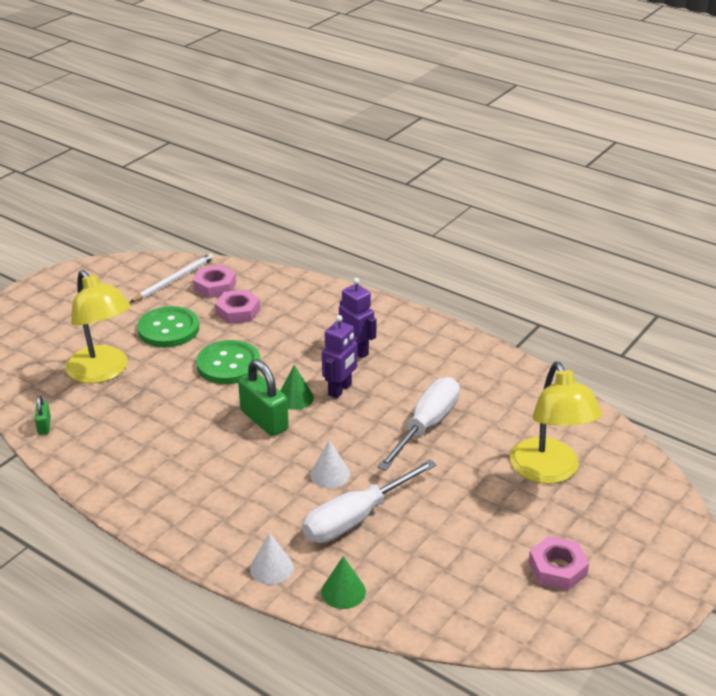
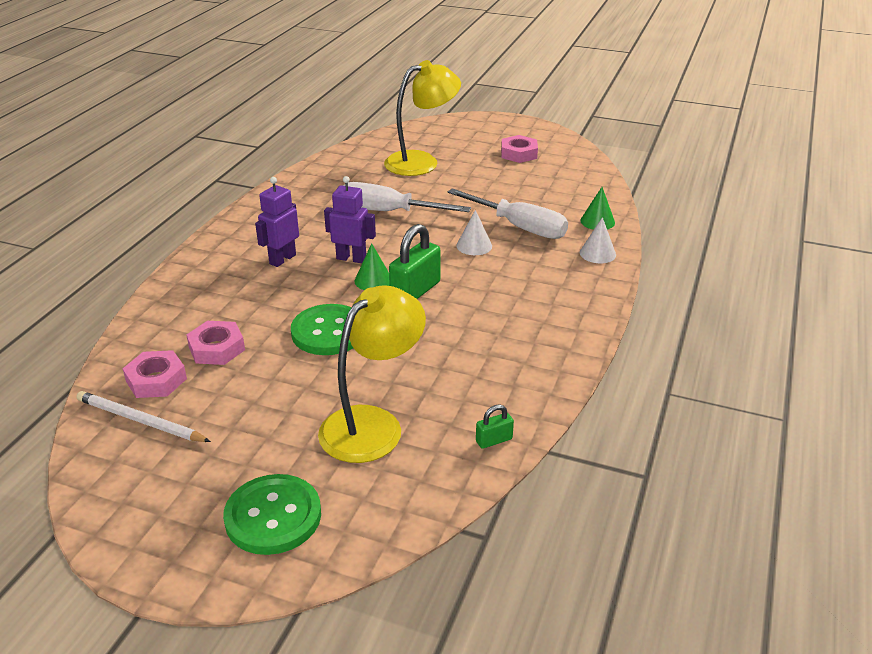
camera: 105 degrees left, 0 degrees up
green button [137,306,199,347] -> green button moved to [223,474,321,555]

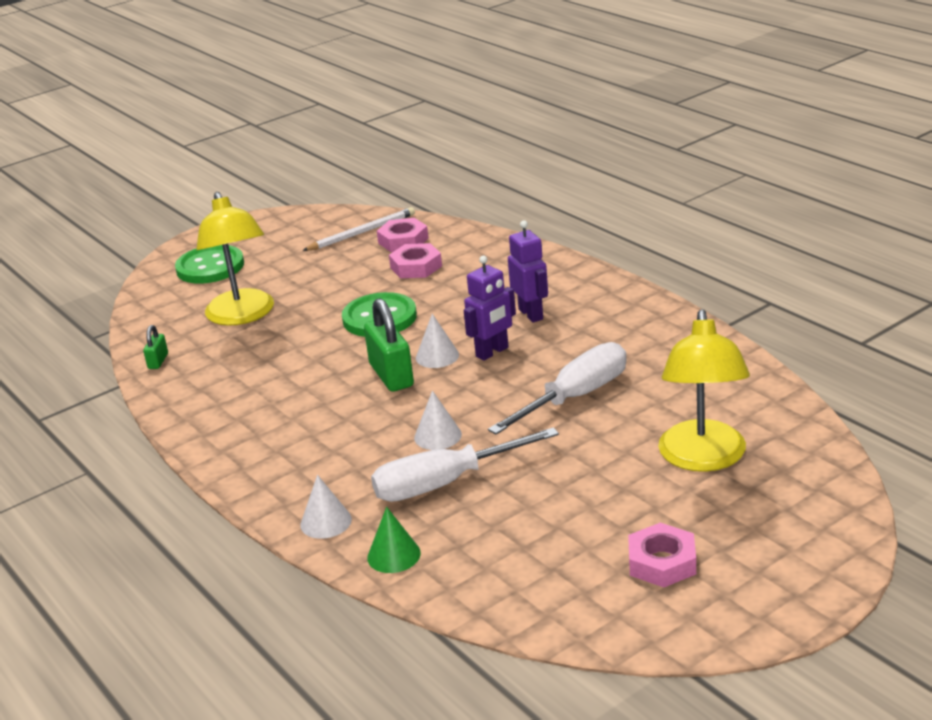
camera: 125 degrees right, 5 degrees down
green cone [355,243,390,290] -> white cone [416,313,459,368]

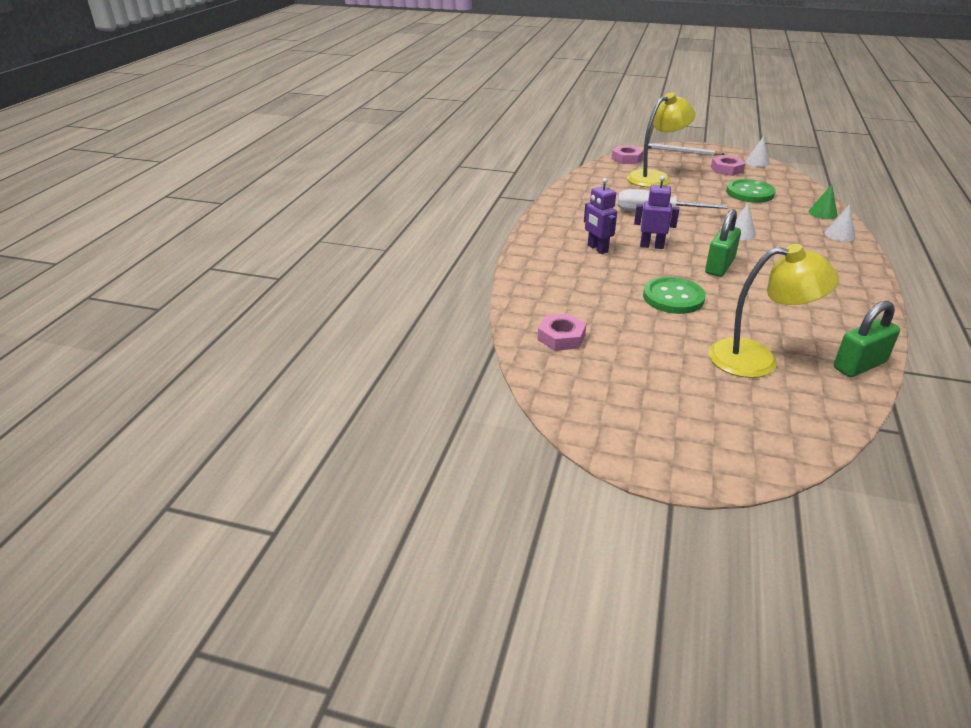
camera: 130 degrees left, 5 degrees up
green padlock [143,325,168,369] -> green padlock [834,301,900,377], size x2.01
green button [175,245,244,284] -> green button moved to [726,179,776,203]
yellow lamp [196,192,274,326] -> yellow lamp turned 60 degrees clockwise [708,244,839,378]
white pencil [302,207,415,251] -> white pencil moved to [648,143,724,156]
white screwdriver [371,427,559,502] -> none
pink nut [389,243,442,278] -> pink nut moved to [611,146,644,164]
white cone [416,313,459,368] -> white cone moved to [745,136,770,167]
purple robot [508,220,548,323] -> purple robot turned 60 degrees counterclockwise [584,178,617,254]

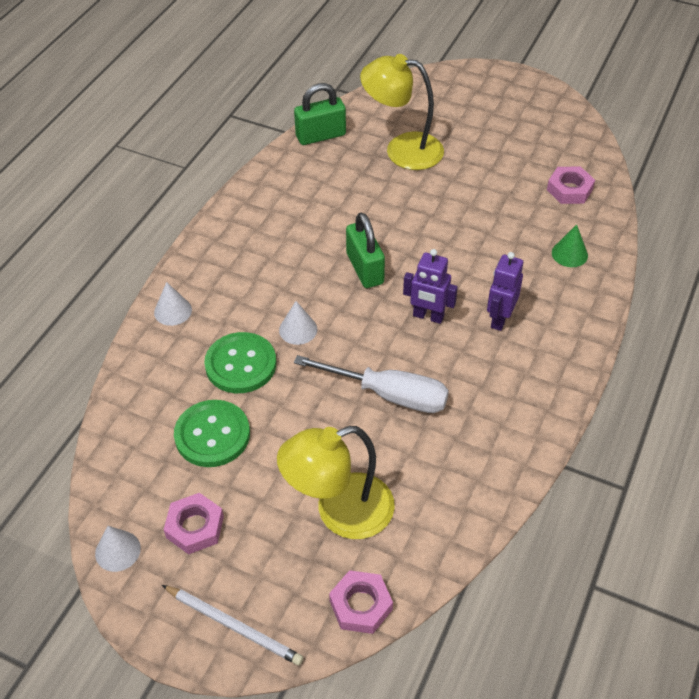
camera: 170 degrees left, 15 degrees up
purple robot [584,178,617,254] -> purple robot turned 135 degrees counterclockwise [487,252,523,331]
green button [643,277,706,314] -> green button moved to [204,332,276,393]
green padlock [705,209,741,277] -> green padlock turned 60 degrees counterclockwise [346,212,385,288]
green cone [809,184,838,219] -> green cone moved to [552,224,588,267]

